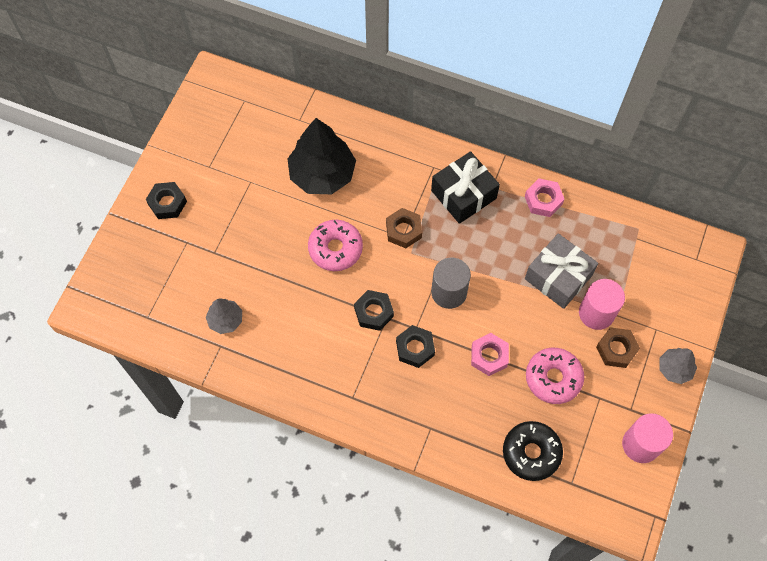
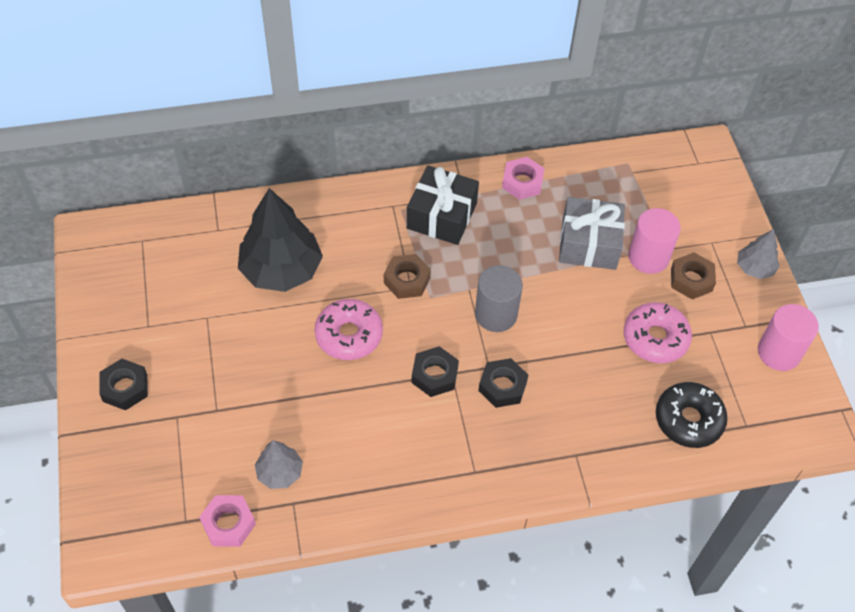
camera: 35 degrees left, 10 degrees down
pink nut [471,333,509,376] -> pink nut moved to [199,495,256,547]

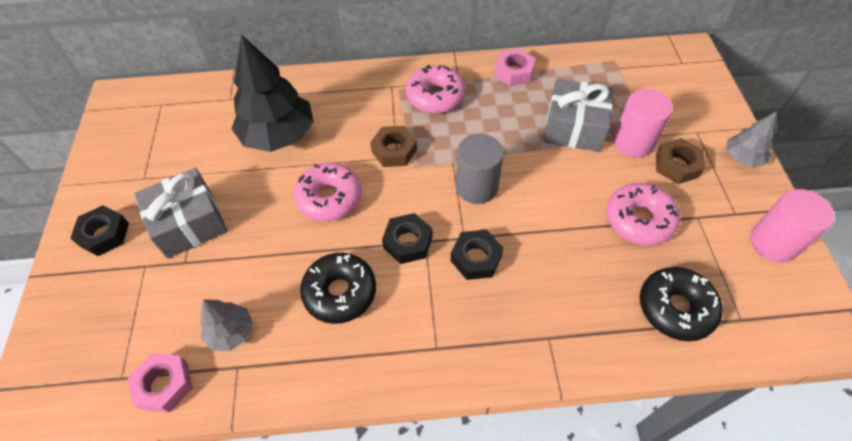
camera: 10 degrees right, 0 degrees up
black gift [407,165,479,245] -> pink donut [406,65,466,113]
none -> grey gift [134,168,227,259]
none -> black donut [300,253,376,324]

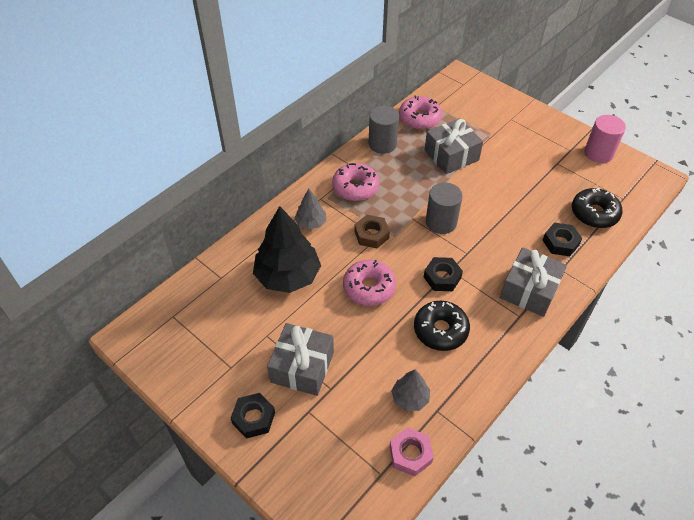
camera: 45 degrees left, 5 degrees down
black nut [451,230,503,280] -> black nut moved to [543,223,582,256]
pink nut [494,48,536,86] -> grey cylinder [369,106,399,154]
pink donut [607,183,680,245] -> pink donut moved to [399,96,442,129]
pink cylinder [613,89,673,158] -> none
brown nut [656,138,705,184] -> none
grey tree [726,111,777,167] -> grey tree moved to [294,189,326,229]
none -> grey gift [500,247,567,317]

